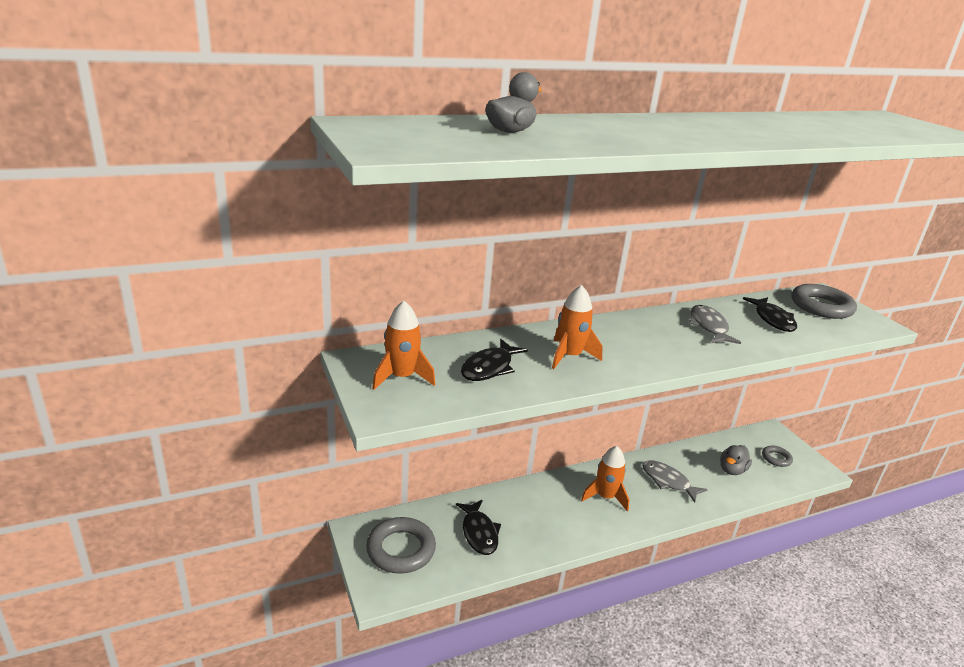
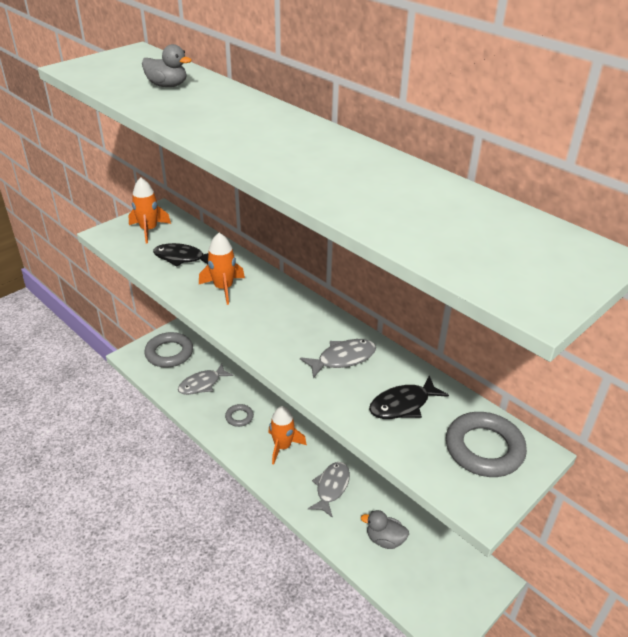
camera: 70 degrees right, 10 degrees up
black fish [456,500,501,555] -> grey fish [178,363,233,395]
grey ring [762,446,793,467] -> grey ring moved to [225,404,254,427]

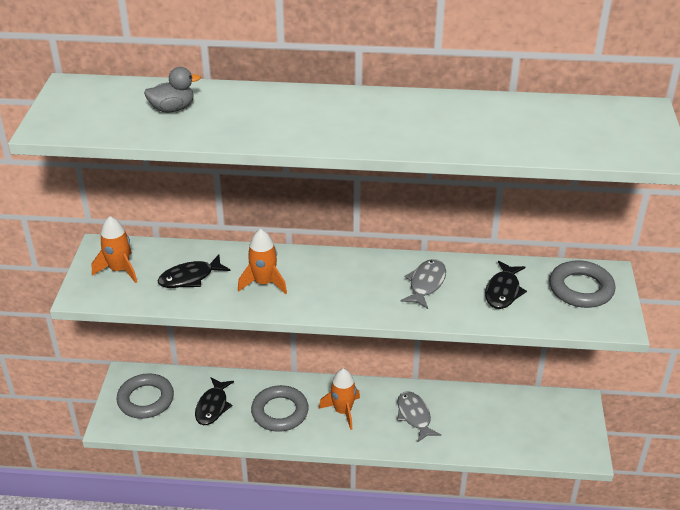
camera: 40 degrees left, 0 degrees up
grey fish [178,363,233,395] -> black fish [195,377,234,425]
grey ring [225,404,254,427] -> grey ring [251,385,309,432], size x1.87
grey duck [361,510,409,549] -> none

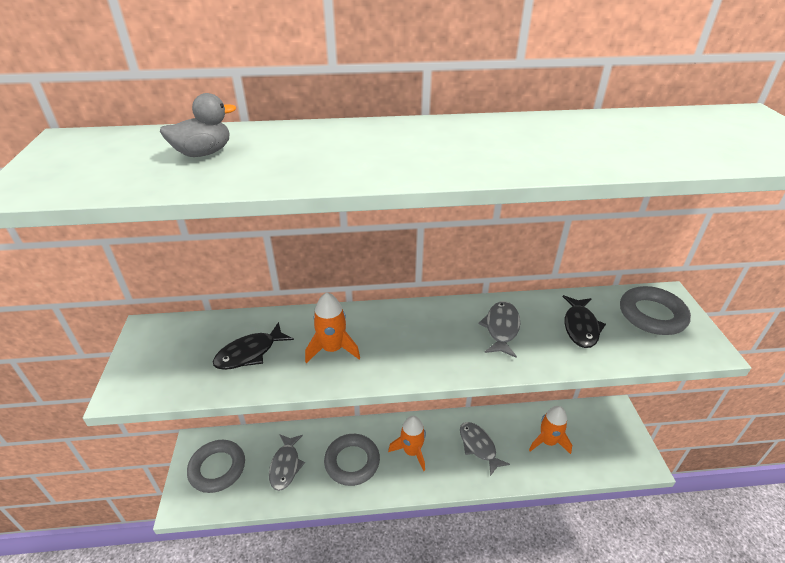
camera: 10 degrees left, 0 degrees up
orange rocket [92,216,137,283] -> orange rocket moved to [529,406,572,454]
black fish [195,377,234,425] -> grey fish [269,434,305,491]

